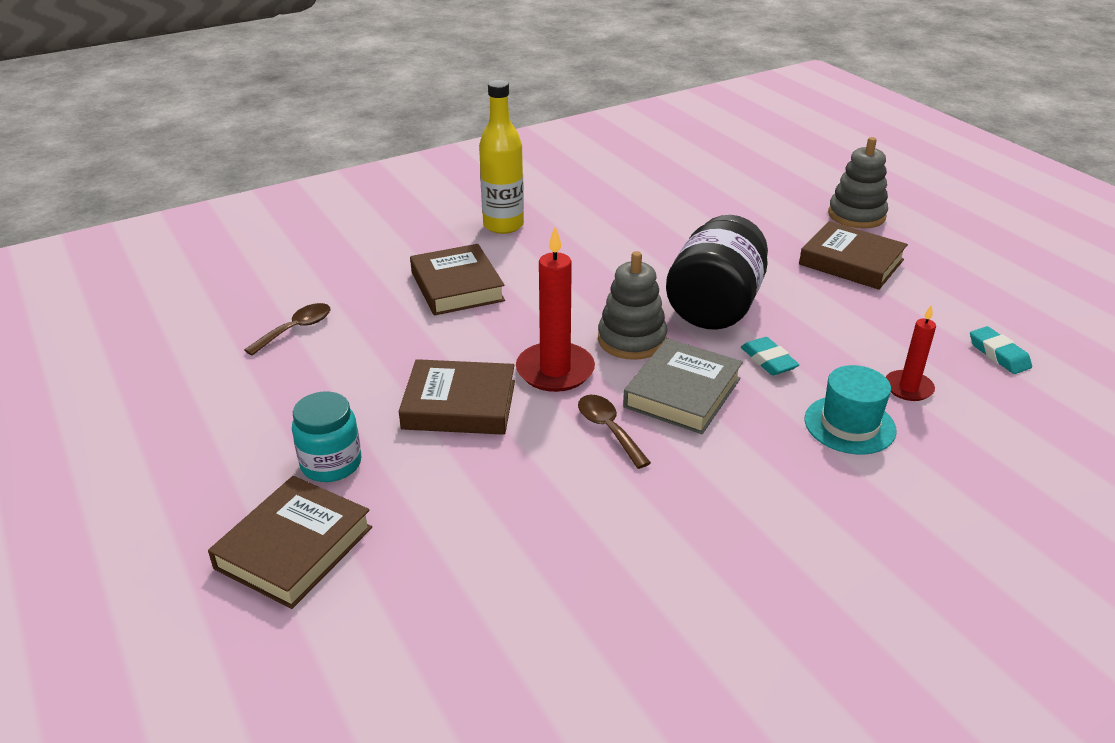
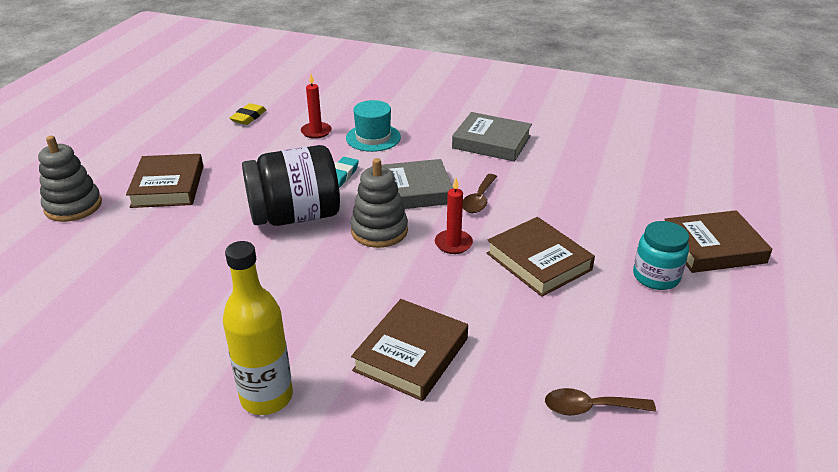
camera: 130 degrees left, 0 degrees up
red candle [516,227,595,392] -> red candle [435,178,473,254], size x0.60
turquoise eraser [970,326,1032,374] -> yellow eraser [230,103,266,125]
none -> grey book [452,112,532,162]

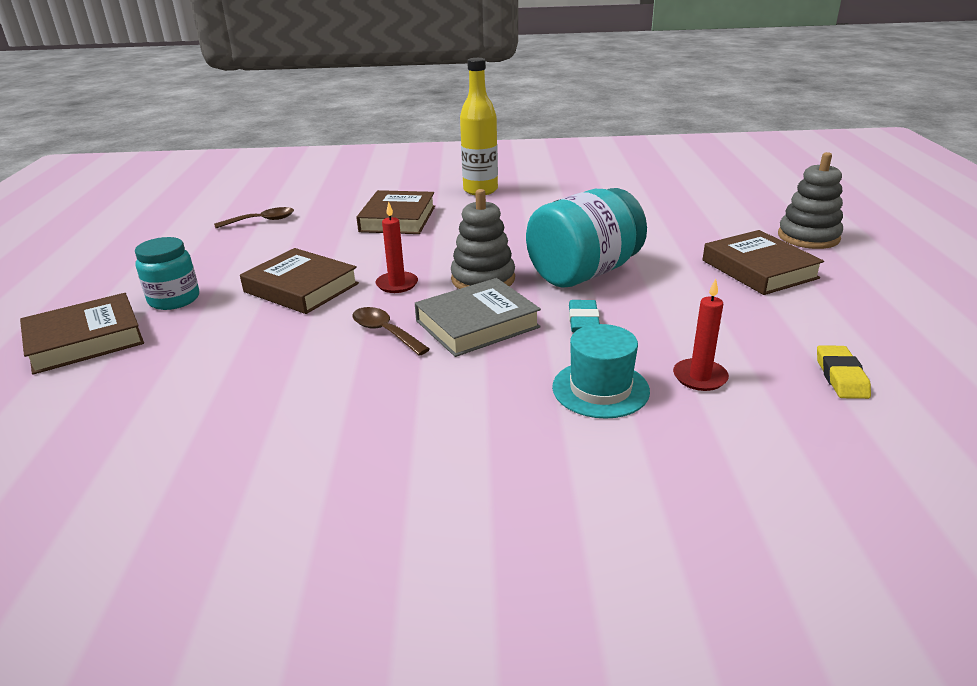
camera: 160 degrees right, 5 degrees down
black jar [242,145,340,226] -> turquoise jar [526,188,647,288]
grey book [452,112,532,162] -> none
brown spoon [463,174,497,213] -> brown spoon turned 45 degrees counterclockwise [353,307,430,356]

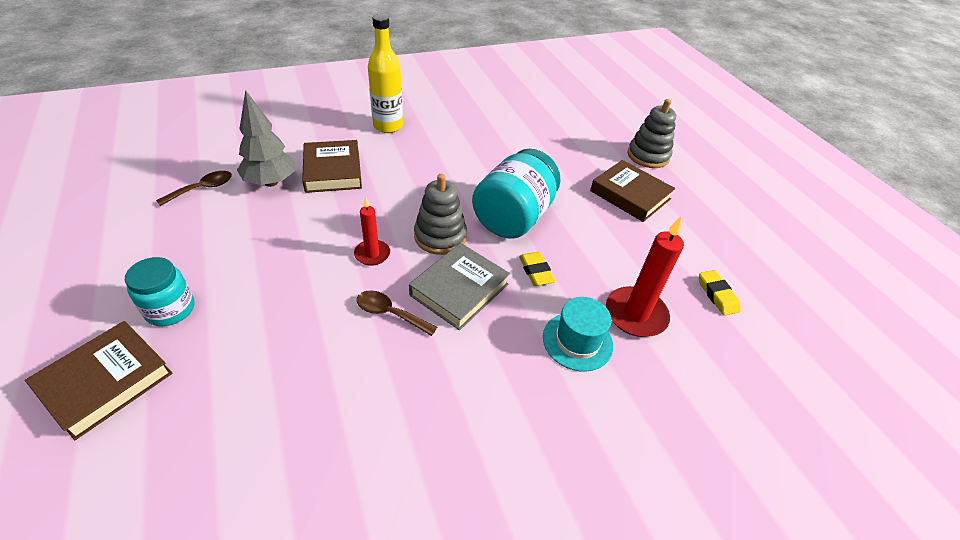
camera: 25 degrees left, 15 degrees up
brown book [240,248,359,314] -> none
turquoise eraser [569,300,600,332] -> yellow eraser [519,252,556,286]
red candle [673,279,729,391] -> red candle [606,216,684,337], size x1.67
none -> grey tree [237,90,295,187]

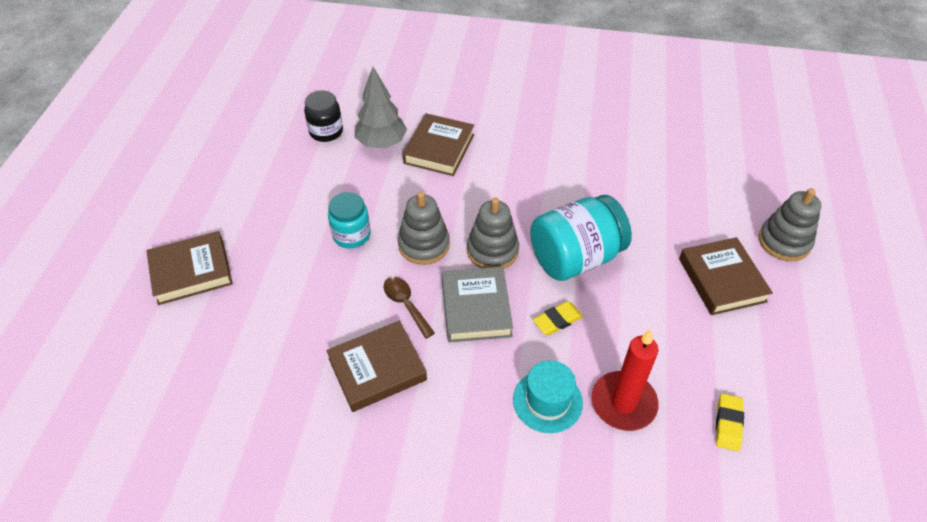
camera: 35 degrees right, 5 degrees up
turquoise jar [125,257,195,326] -> turquoise jar moved to [328,192,371,248]
brown spoon [156,171,232,206] -> black jar [304,90,343,142]
red candle [354,197,390,266] -> grey stacking toy [398,191,450,265]
yellow bottle [368,14,403,133] -> none
grey book [409,243,510,330] -> grey book turned 75 degrees counterclockwise [442,267,513,342]
yellow eraser [519,252,556,286] -> yellow eraser turned 45 degrees clockwise [533,301,583,335]
none -> brown book [326,321,427,412]

